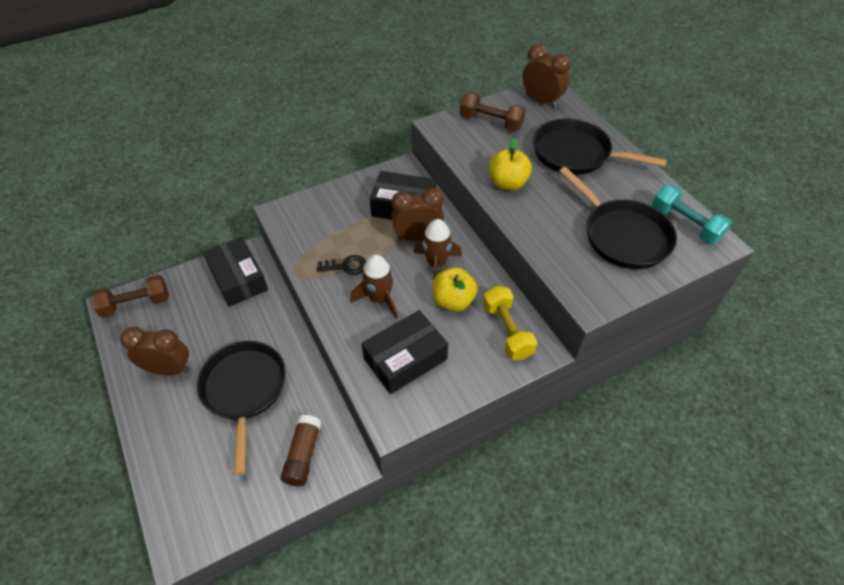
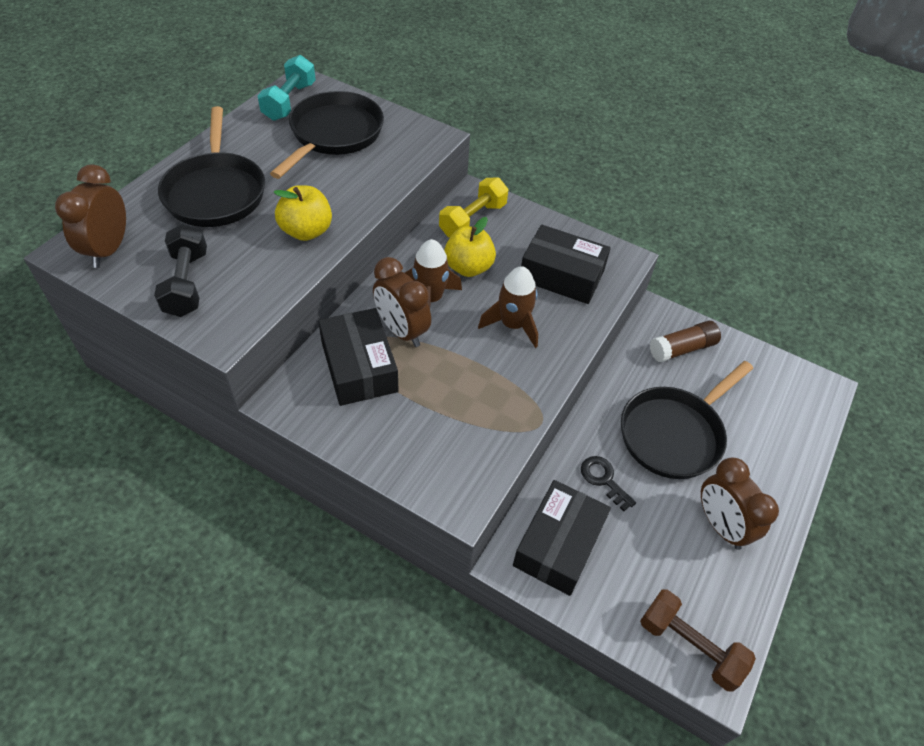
camera: 125 degrees left, 0 degrees up
black key [317,255,366,275] -> black key moved to [581,456,636,511]
brown dumbbell [460,92,526,131] -> black dumbbell [154,224,207,317]

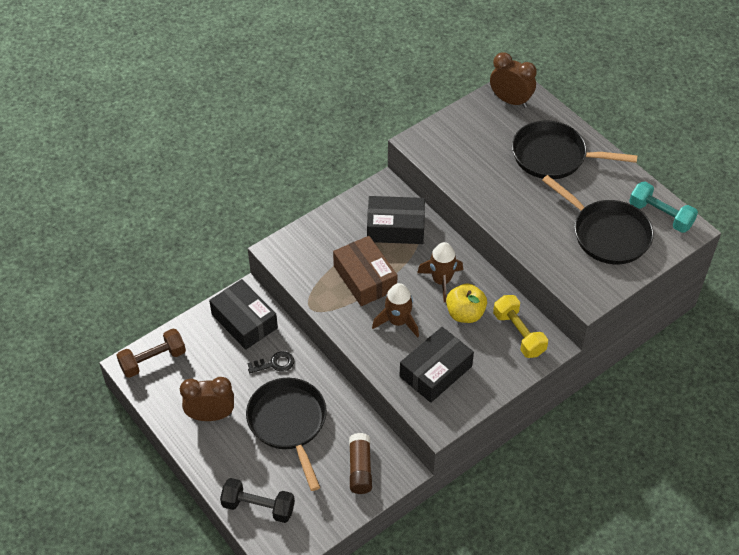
camera: 115 degrees right, 0 degrees up
black dumbbell [154,224,207,317] -> black dumbbell moved to [220,478,295,523]
yellow apple [273,185,332,241] -> none
brown clock [373,257,431,347] -> none
none -> brown box [333,236,398,306]

